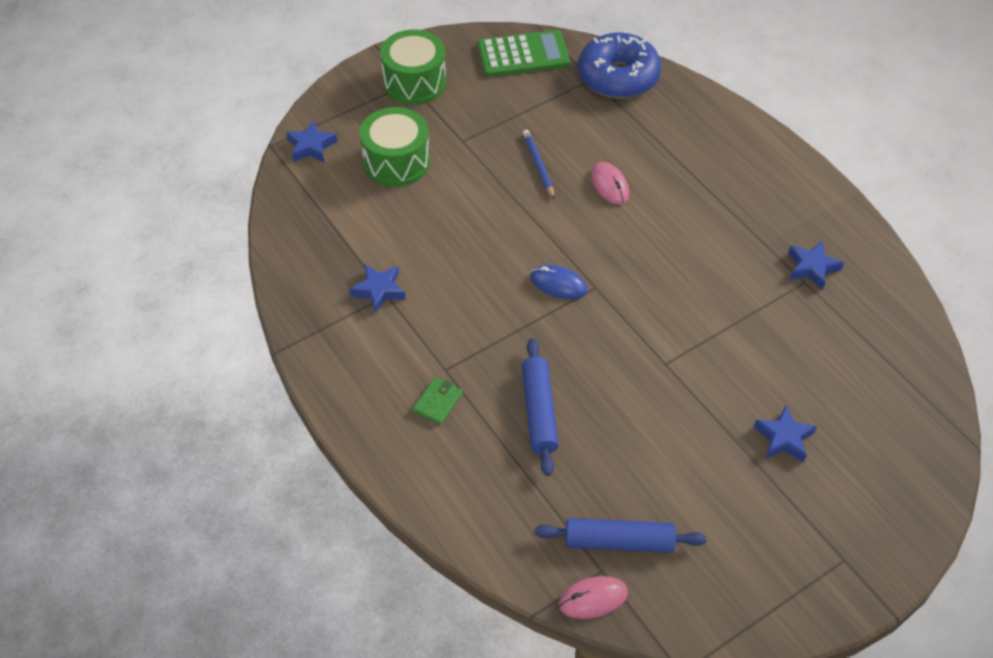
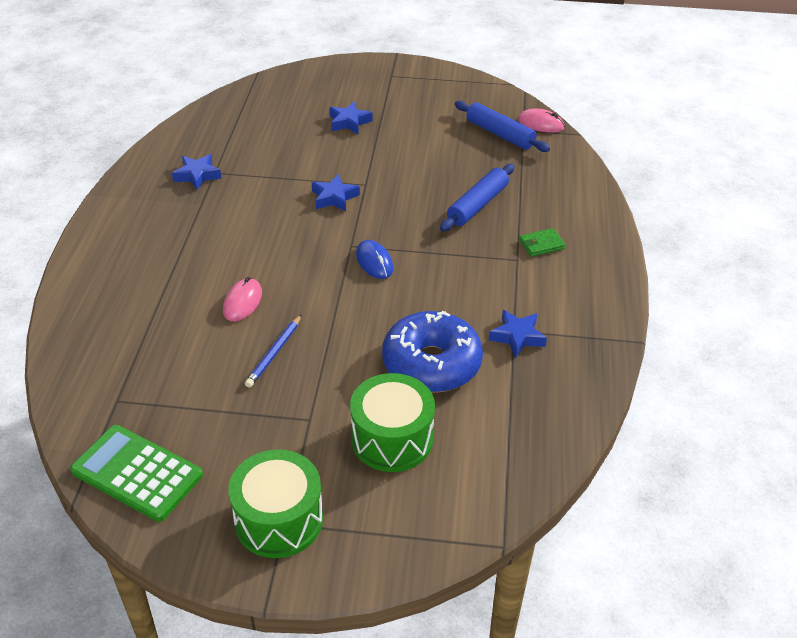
camera: 140 degrees left, 10 degrees down
blue star [286,120,338,163] -> blue star moved to [312,174,360,212]
blue donut [578,33,662,99] -> blue donut moved to [382,311,483,393]

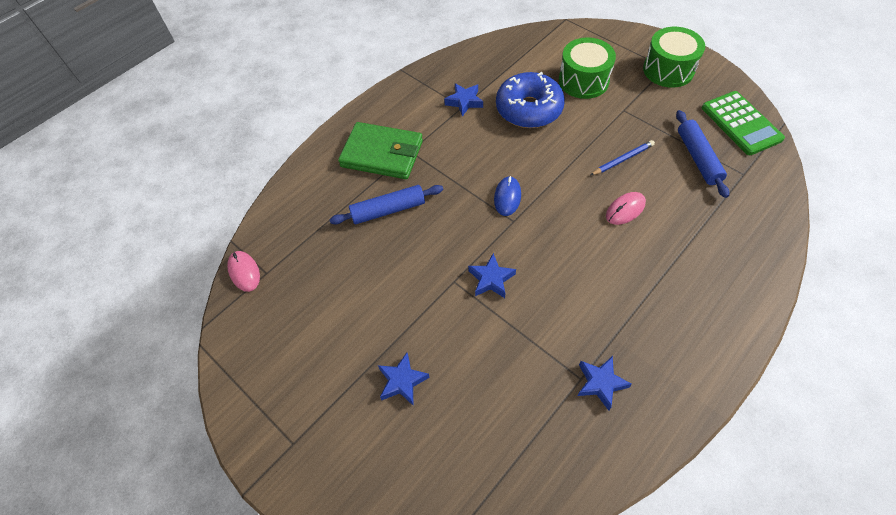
camera: 140 degrees left, 15 degrees up
blue rolling pin [455,101,550,152] -> blue rolling pin moved to [676,110,729,198]
green wallet [519,228,566,257] -> green wallet [338,122,423,179], size x2.34

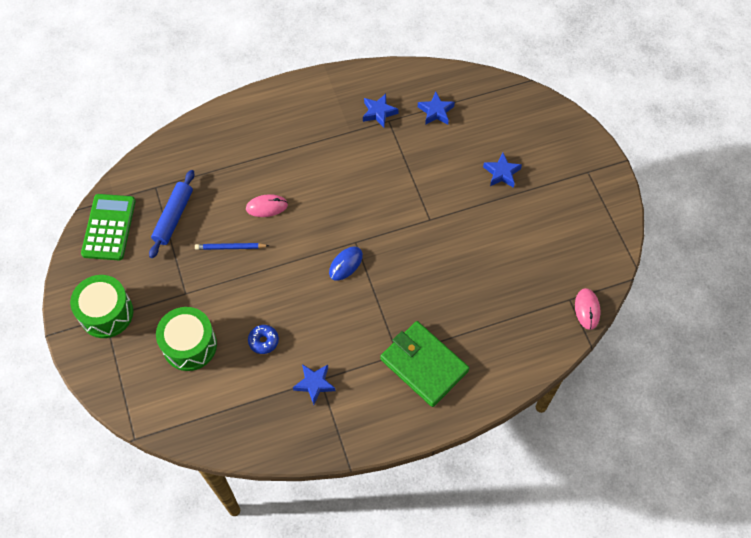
camera: 155 degrees left, 5 degrees up
blue rolling pin [329,185,443,224] -> none
blue star [468,253,516,298] -> blue star moved to [418,92,455,125]
blue donut [496,72,565,128] -> blue donut [248,325,279,354], size x0.43

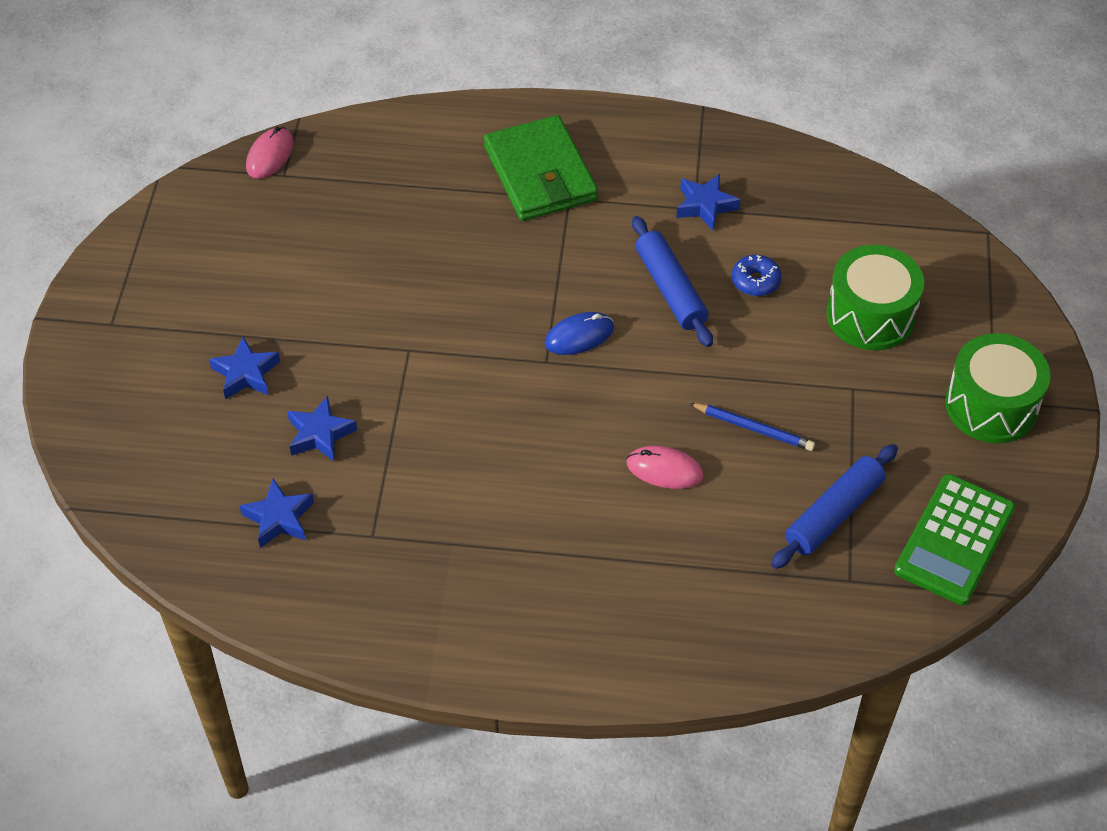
camera: 155 degrees left, 10 degrees down
blue star [363,94,399,128] -> blue star moved to [287,396,357,461]
none -> blue rolling pin [632,216,713,347]

